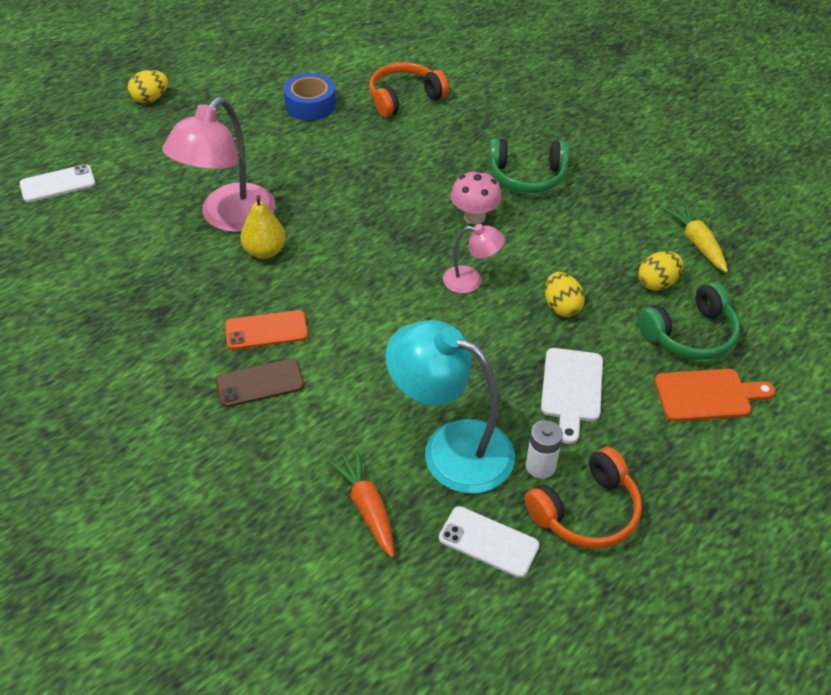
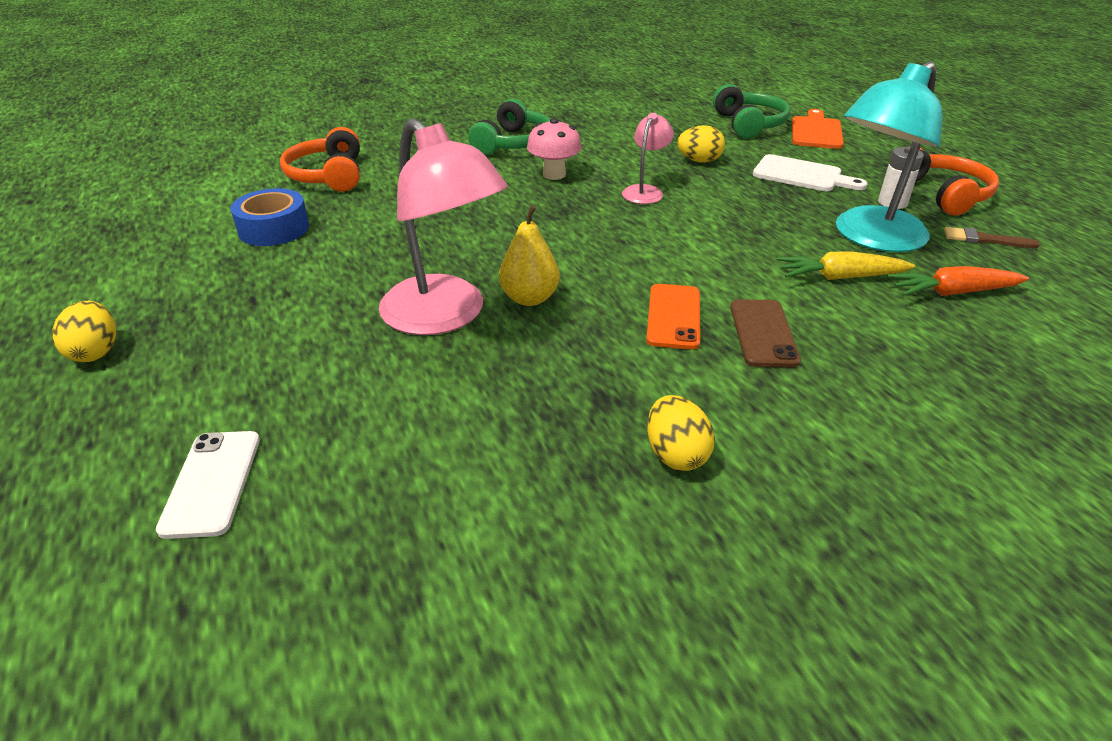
camera: 70 degrees left, 10 degrees down
white phone [439,506,540,578] -> brown brush [944,227,1040,248]
yellow egg [638,251,683,290] -> yellow egg moved to [647,395,715,471]
yellow carrot [663,202,728,273] -> yellow carrot moved to [776,251,915,280]

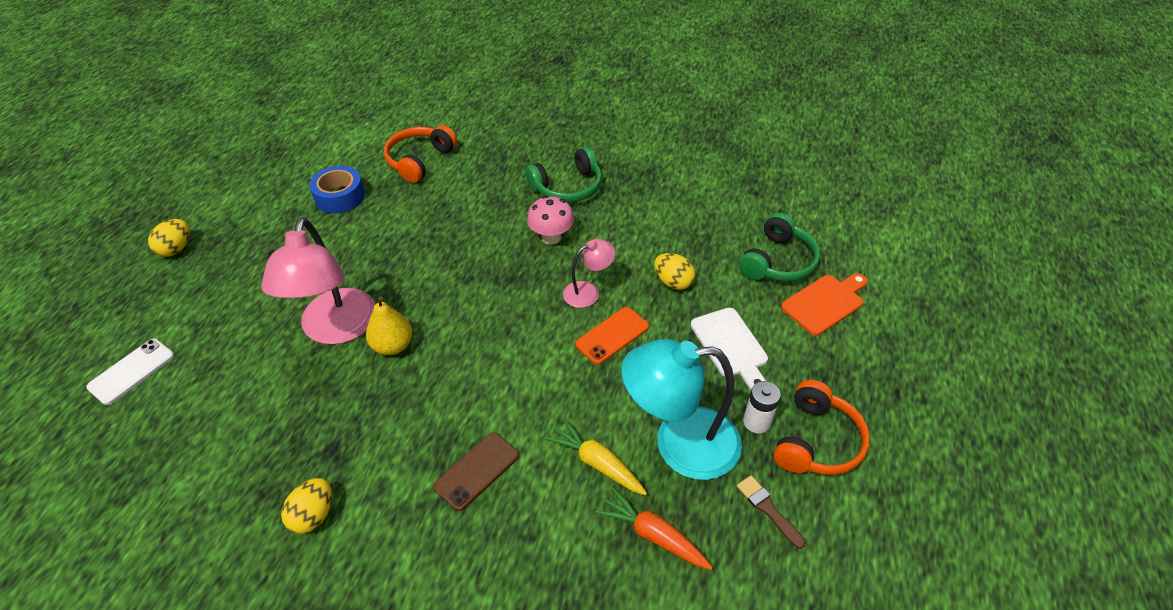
camera: 40 degrees right, 10 degrees up
orange phone [646,284,700,349] -> orange phone moved to [575,307,649,365]

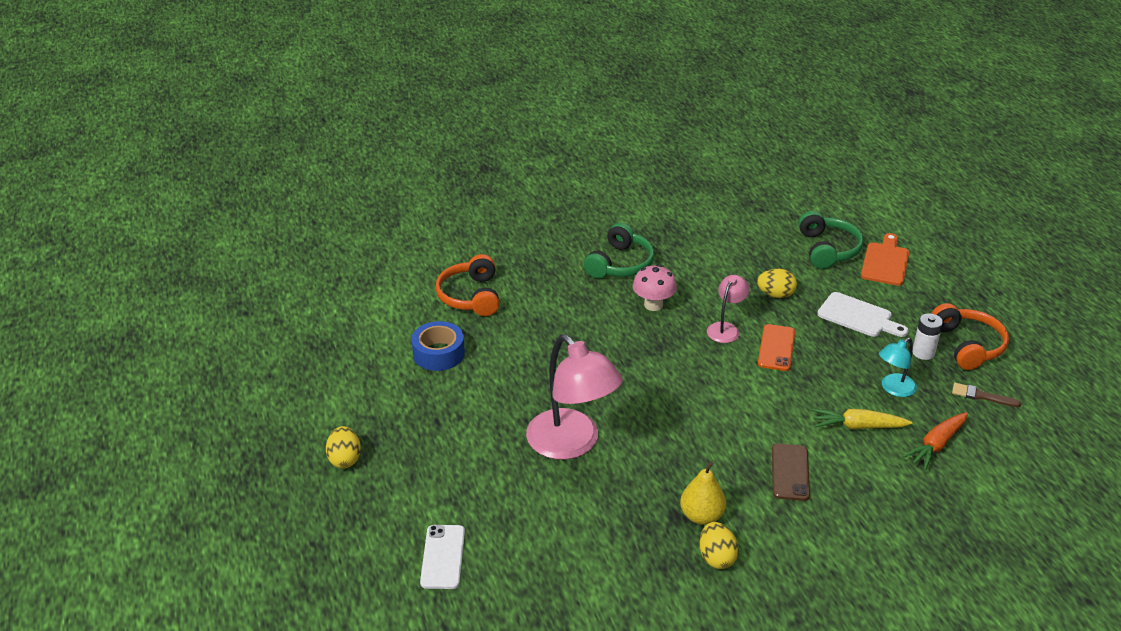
camera: 35 degrees left, 10 degrees down
yellow pear [366,296,412,355] -> yellow pear moved to [680,461,726,525]
orange carrot [595,487,713,570] -> orange carrot turned 45 degrees counterclockwise [902,413,968,470]
turquoise lamp [621,339,742,480] -> turquoise lamp [879,338,917,397], size x0.50

